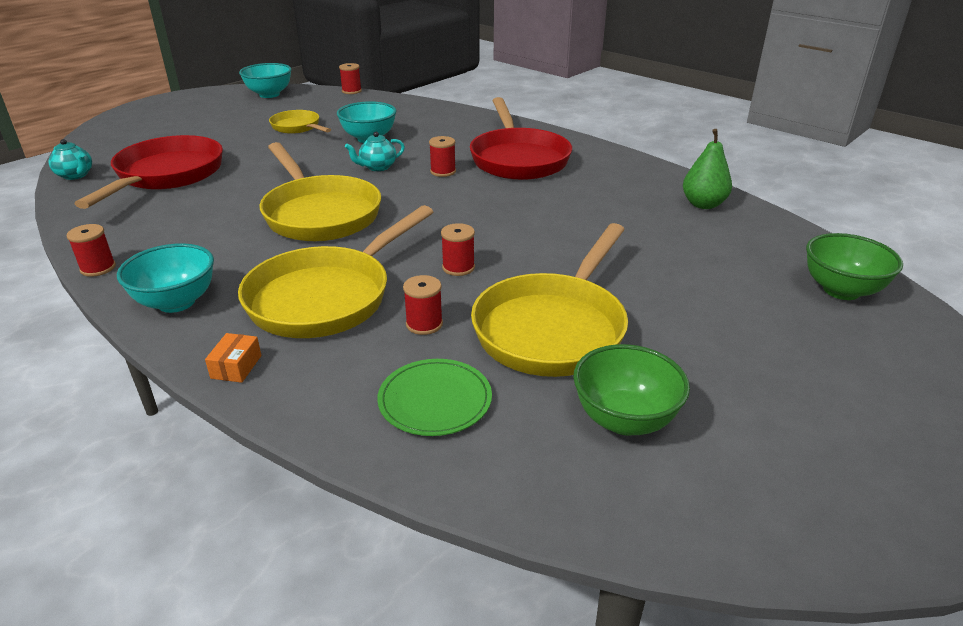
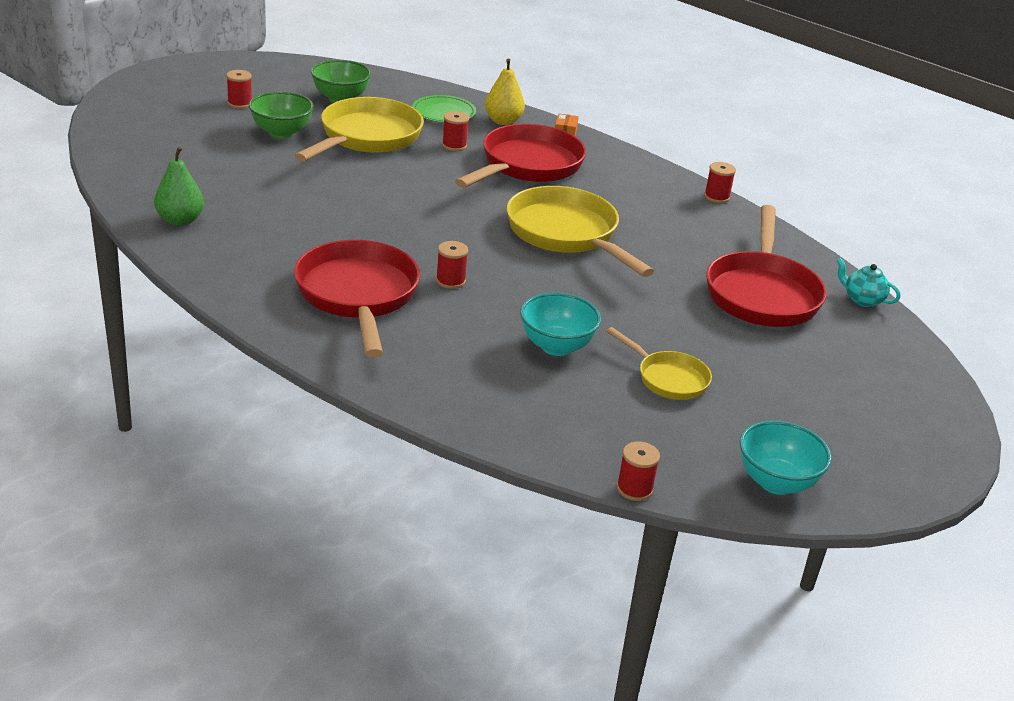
camera: 175 degrees right, 0 degrees up
turquoise bowl [117,243,214,313] -> none
yellow pan [238,205,433,338] -> red pan [455,124,586,188]
turquoise teapot [345,132,405,171] -> none
red spool [441,223,475,276] -> red spool moved to [226,70,252,108]
green bowl [806,233,903,300] -> green bowl moved to [249,91,314,139]
none -> yellow pear [485,59,525,125]

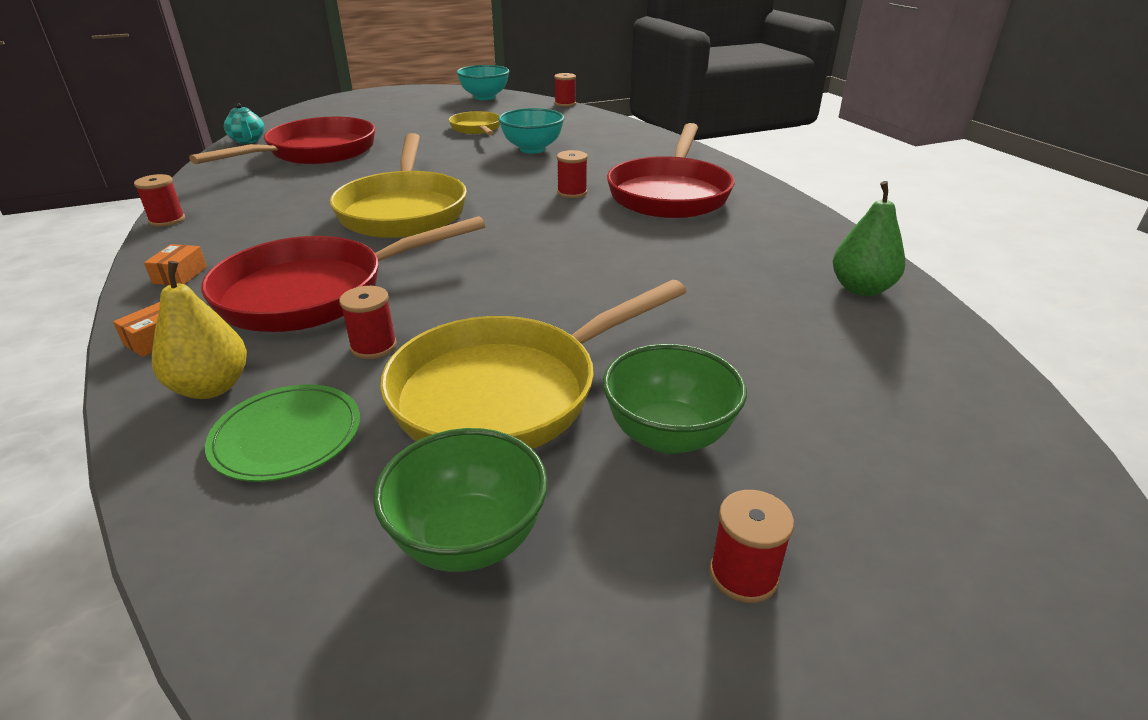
camera: 150 degrees left, 0 degrees up
none -> orange box [144,244,207,285]

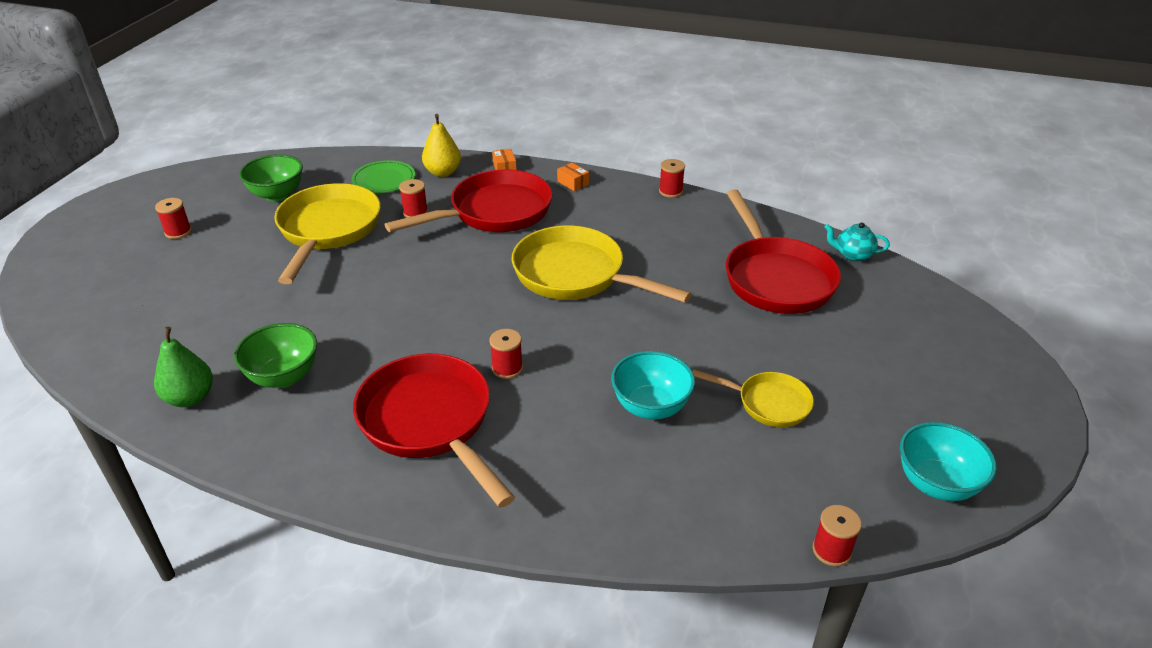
camera: 130 degrees right, 5 degrees up
red pan [201,216,485,332] -> red pan turned 45 degrees clockwise [384,169,552,232]
green bowl [603,344,747,454] -> green bowl moved to [234,323,317,388]

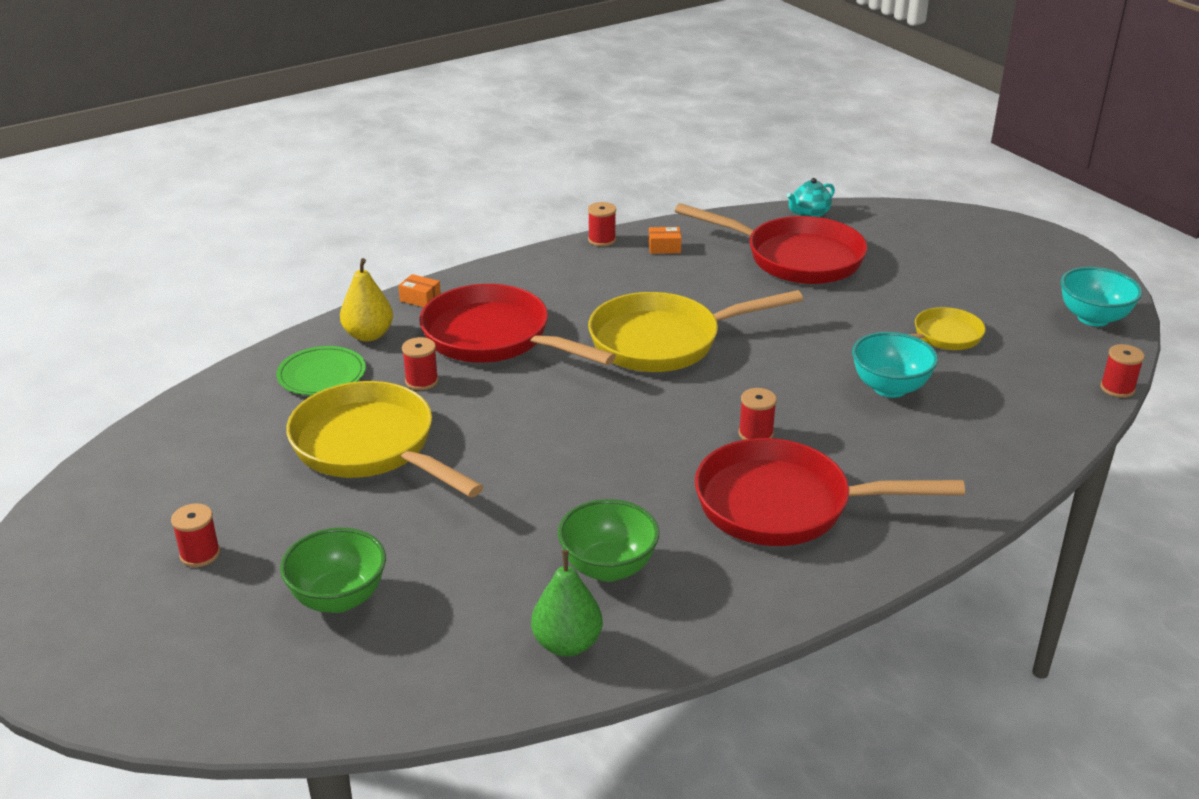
camera: 50 degrees left, 5 degrees down
green bowl [239,154,303,202] -> green bowl moved to [280,528,386,613]
red pan [384,169,552,232] -> red pan turned 60 degrees counterclockwise [419,284,616,365]
orange box [557,163,589,191] -> orange box moved to [649,227,682,254]

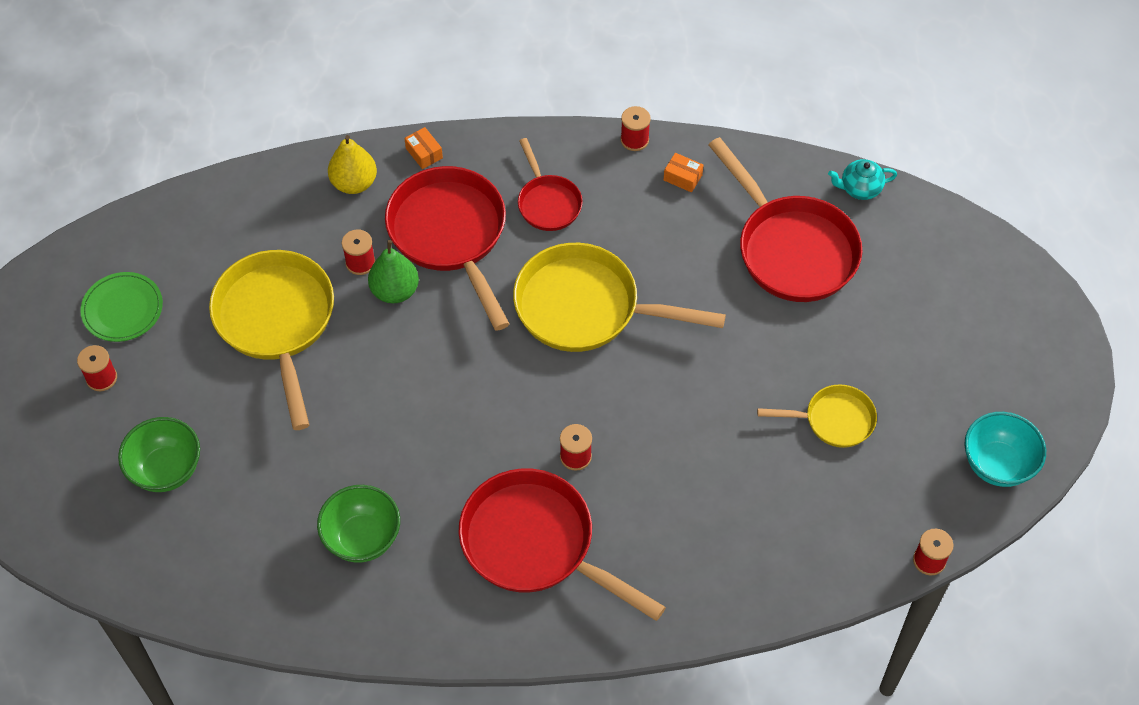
camera: 30 degrees right, 25 degrees up
green plate [276,346,366,395] -> green plate moved to [80,272,163,342]
green pear [531,550,603,657] -> green pear moved to [368,240,419,303]
turquoise bowl [852,332,938,398] -> none
none -> red pan [518,138,583,231]

